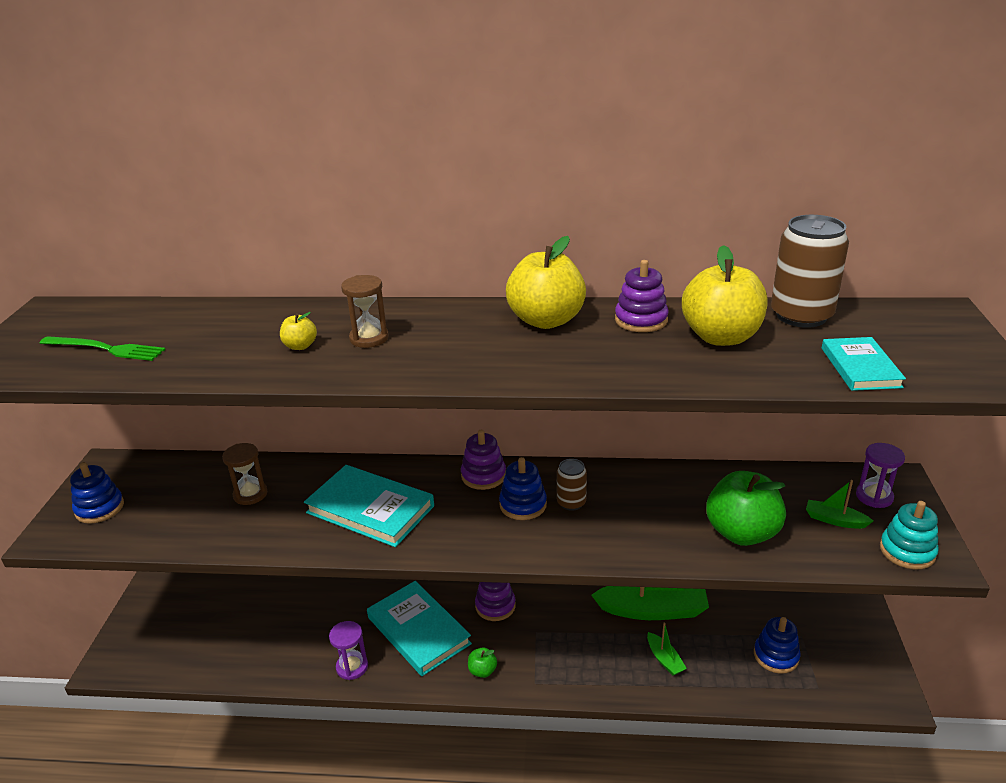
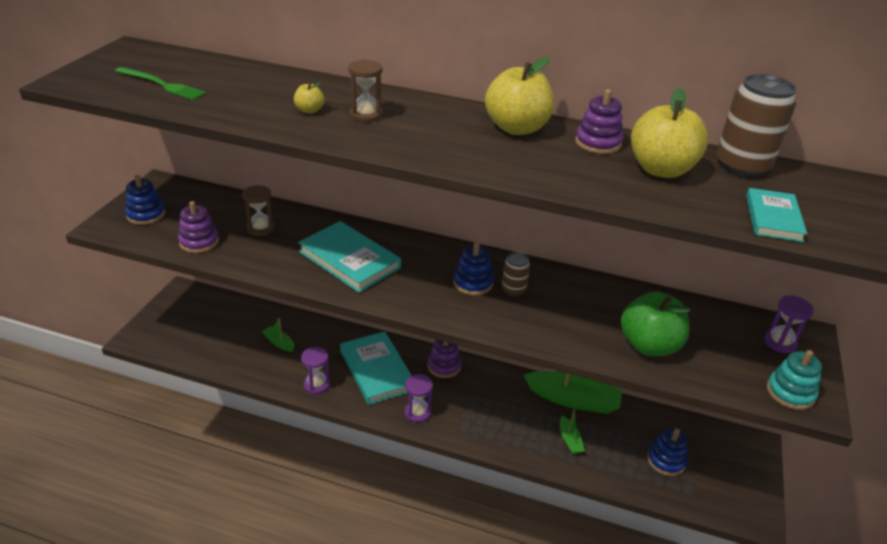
camera: 10 degrees right, 5 degrees up
purple stacking toy [461,430,506,490] -> purple stacking toy moved to [178,201,219,253]
green apple [468,648,497,678] -> purple hourglass [405,374,433,423]
green boat [806,480,873,529] -> green boat moved to [262,318,294,352]

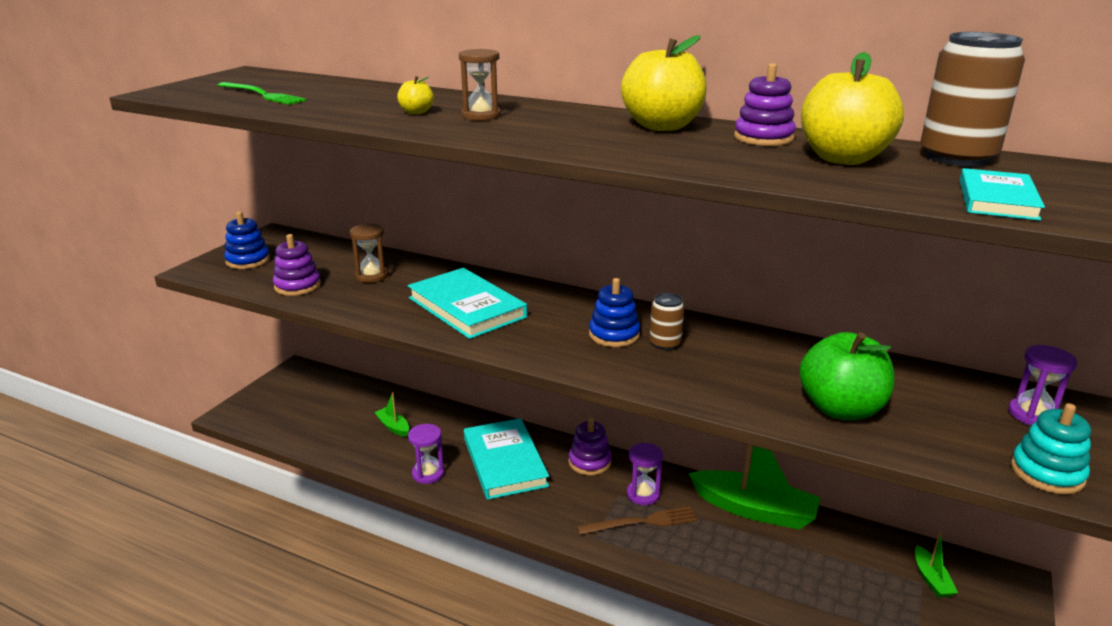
camera: 10 degrees right, 10 degrees down
purple hourglass [405,374,433,423] -> purple hourglass moved to [627,443,663,505]
green boat [560,409,585,454] -> green boat moved to [915,531,958,598]
blue stacking toy [647,428,688,476] -> none
none -> brown fork [577,507,697,535]

